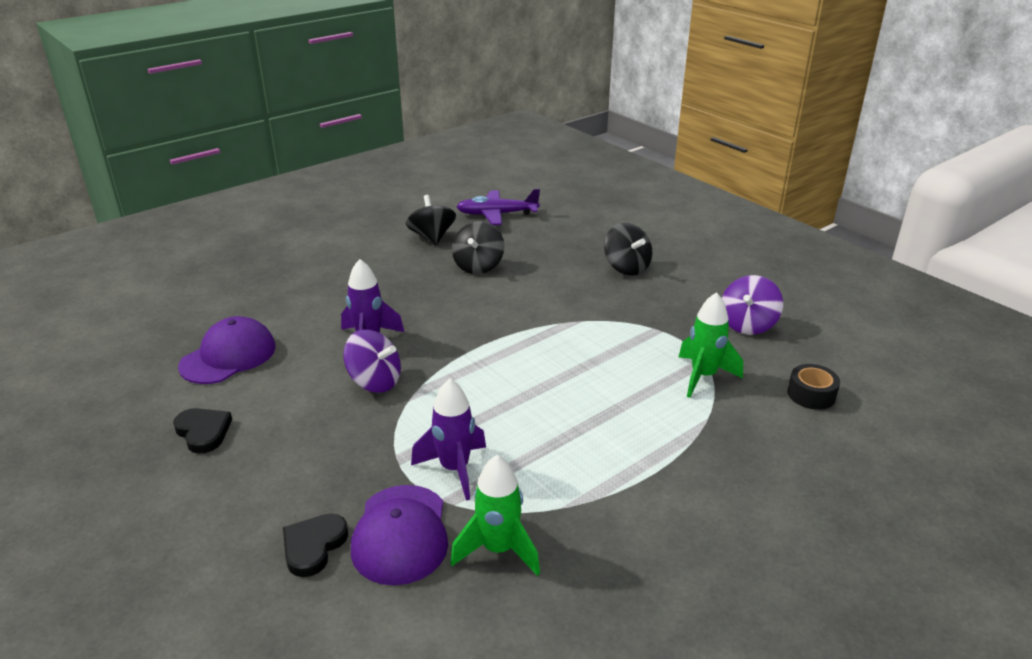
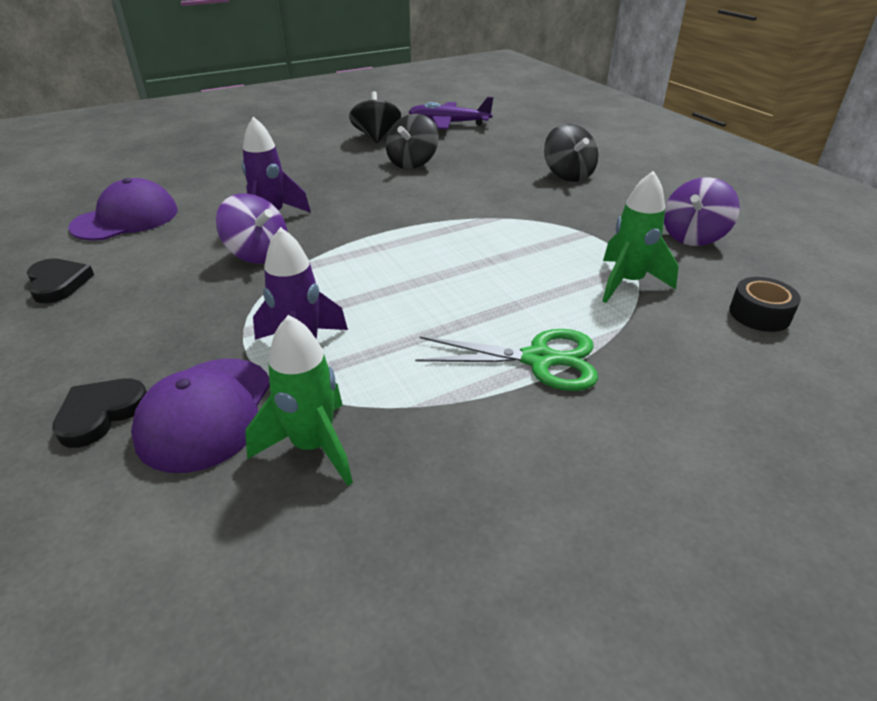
camera: 10 degrees right, 5 degrees up
none -> green scissors [415,329,598,391]

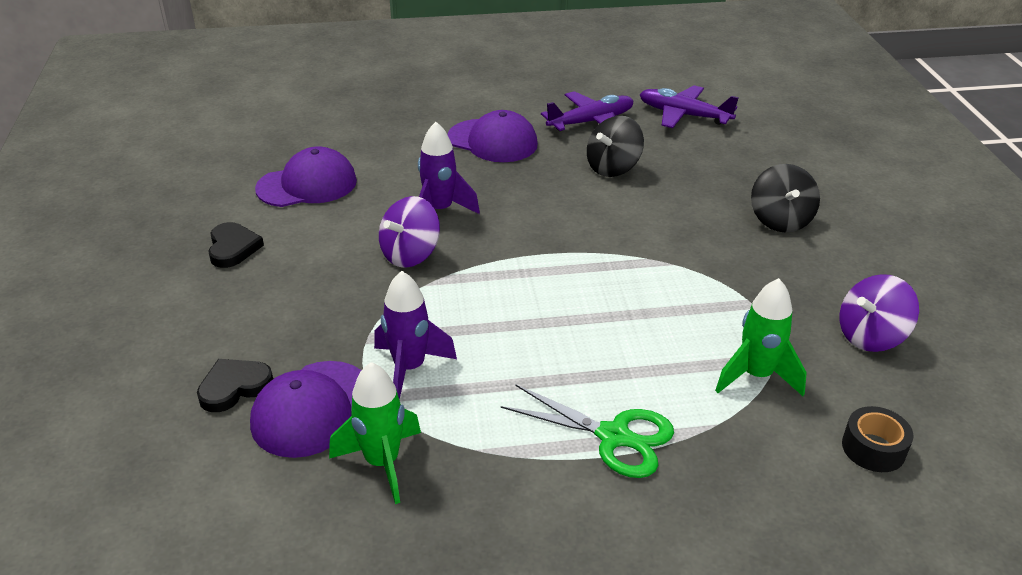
camera: 20 degrees right, 0 degrees up
purple spinning top [216,193,287,264] -> purple spinning top turned 75 degrees clockwise [379,196,440,268]
black spinning top [349,91,401,143] -> purple plane [541,91,634,131]
none -> purple cap [448,110,538,162]

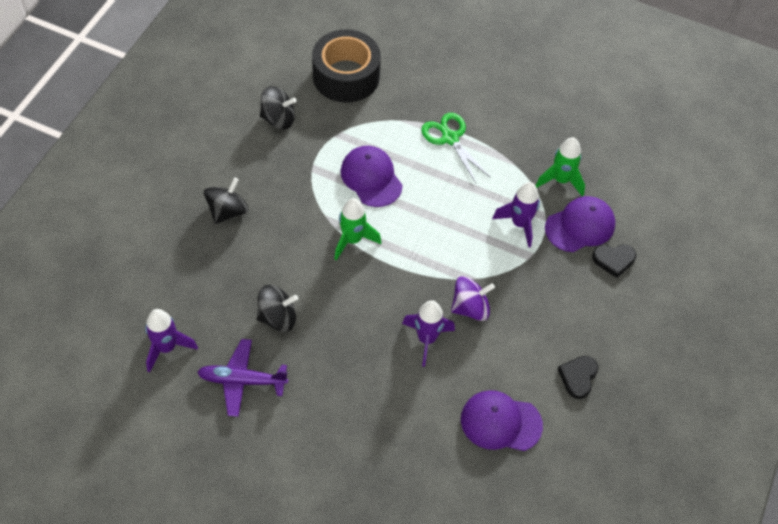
camera: 150 degrees left, 20 degrees up
purple cap [448,110,538,162] -> purple cap moved to [341,146,403,207]
purple plane [640,85,739,128] -> purple rocket [145,309,198,373]
green rocket [715,278,807,396] -> green rocket moved to [334,198,381,261]
purple spinning top [839,274,919,352] -> black spinning top [260,86,297,130]
black tape [842,406,913,472] -> black tape [312,30,381,102], size x2.23

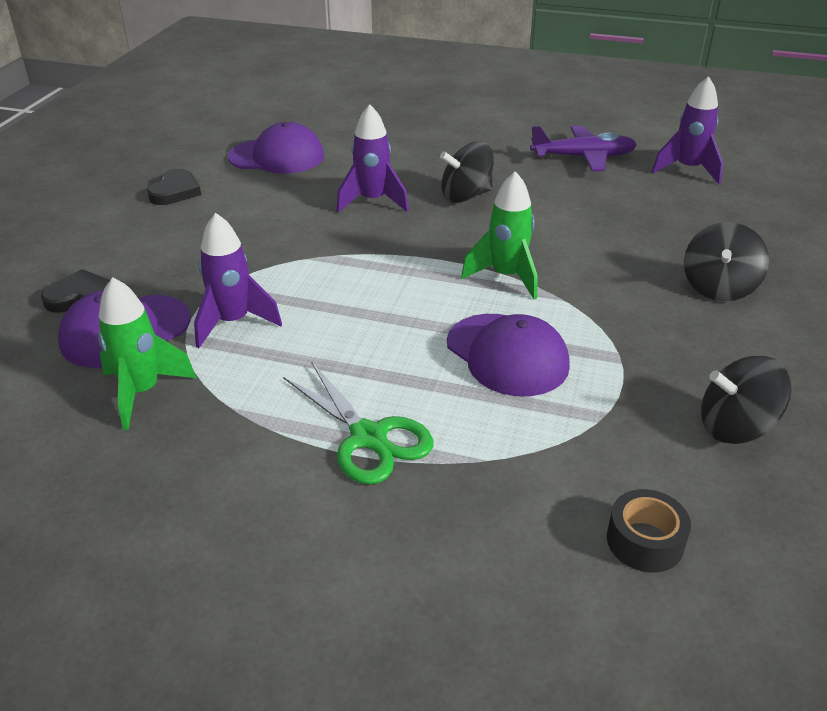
camera: 175 degrees right, 20 degrees down
black spinning top [257,285,298,332] -> black spinning top moved to [440,141,494,203]
black tape [312,30,381,102] -> black tape [607,489,691,573], size x0.45
purple spinning top [451,276,495,321] -> none

